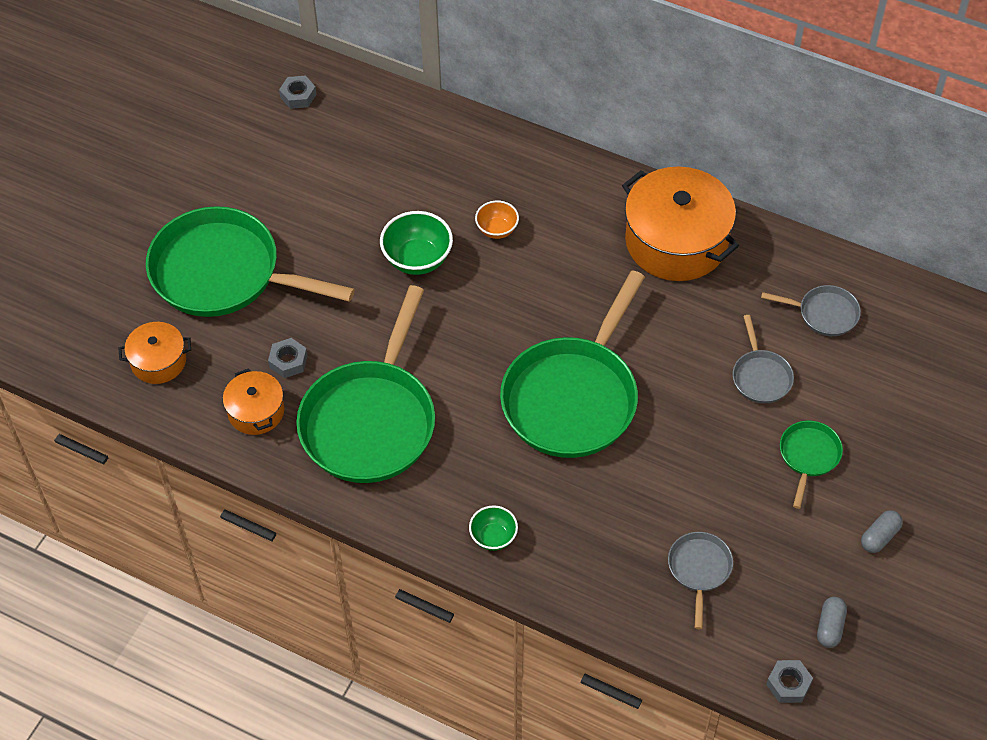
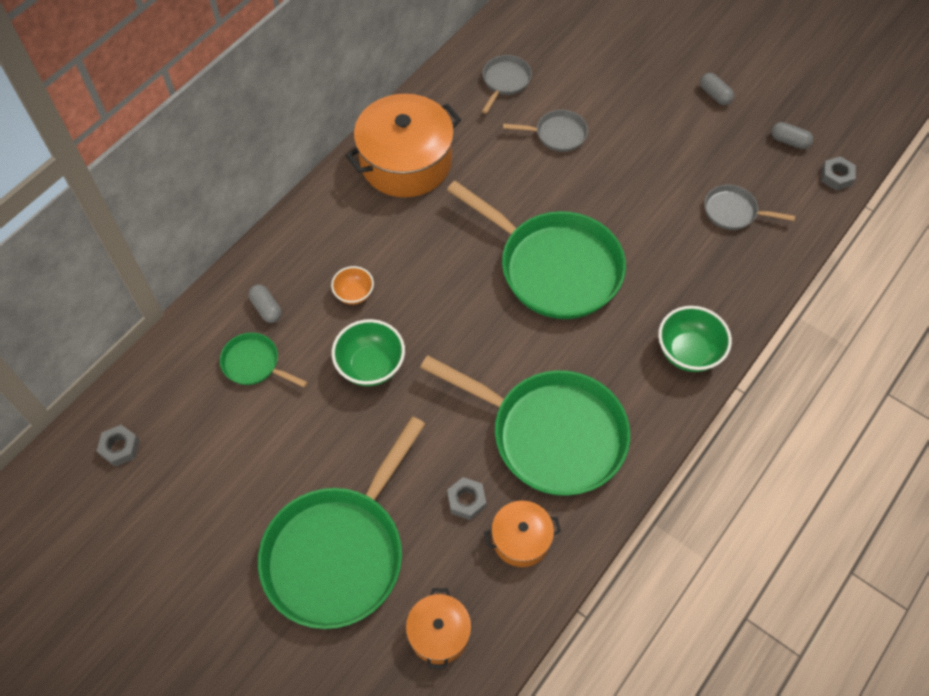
camera: 80 degrees left, 5 degrees up
green bowl [469,505,518,551] -> green bowl [658,306,732,372], size x1.64
green pan [780,421,843,509] -> green pan moved to [220,333,308,388]
none -> grey capsule [248,285,282,323]

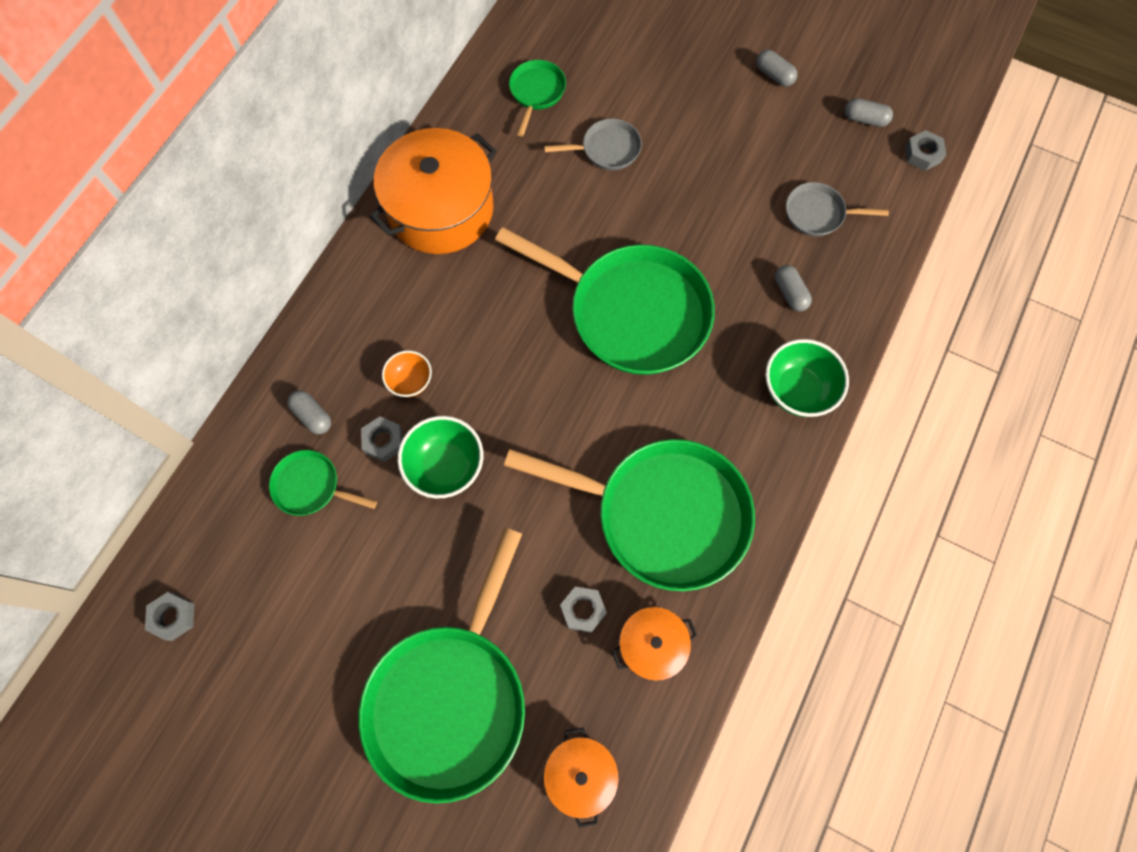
camera: 10 degrees left, 10 degrees up
grey pan [482,55,532,114] -> green pan [509,60,566,137]
none -> grey nut [361,416,403,462]
none -> grey capsule [775,265,812,312]

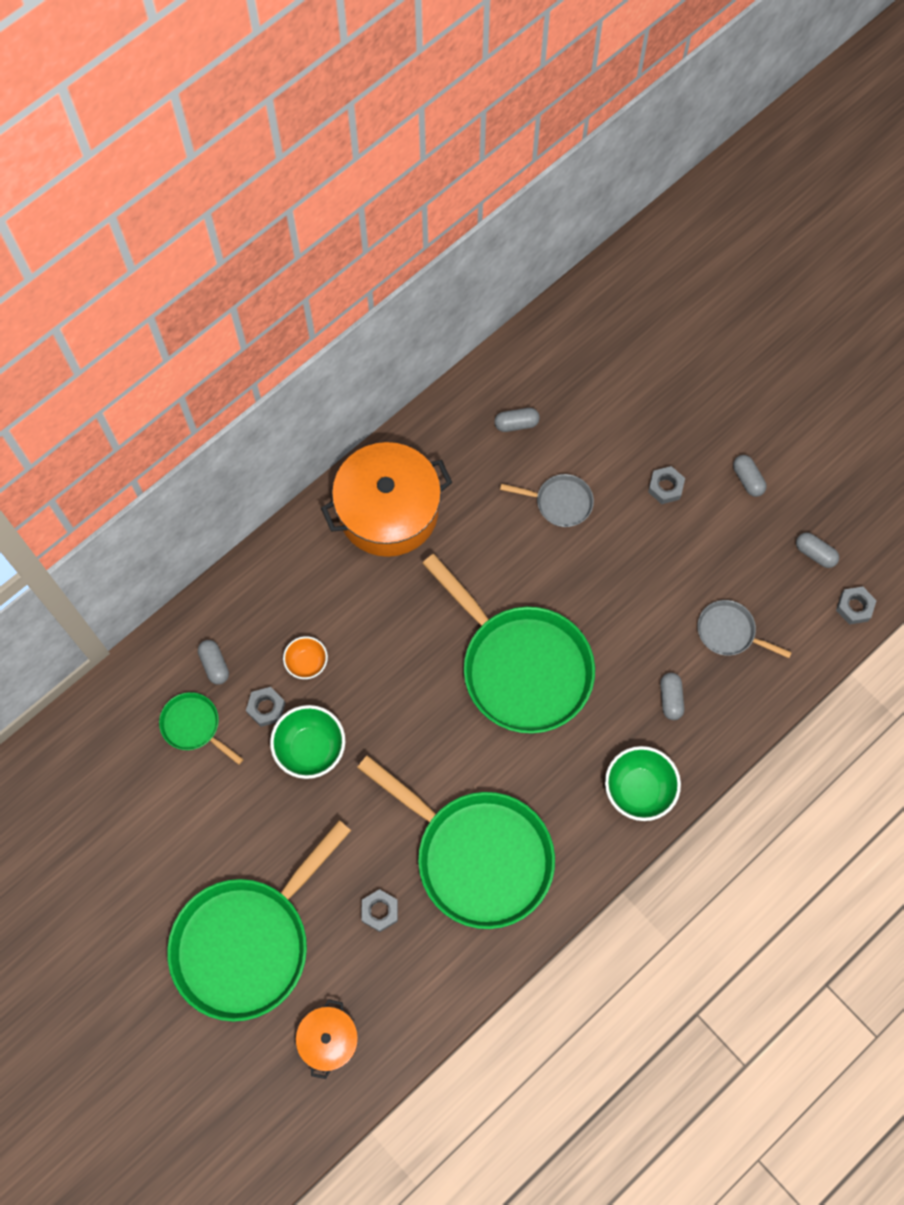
camera: 20 degrees right, 0 degrees up
grey nut [145,592,194,641] -> grey nut moved to [648,466,685,504]
green pan [509,60,566,137] -> grey capsule [495,408,540,432]
orange pot [612,607,697,681] -> none

